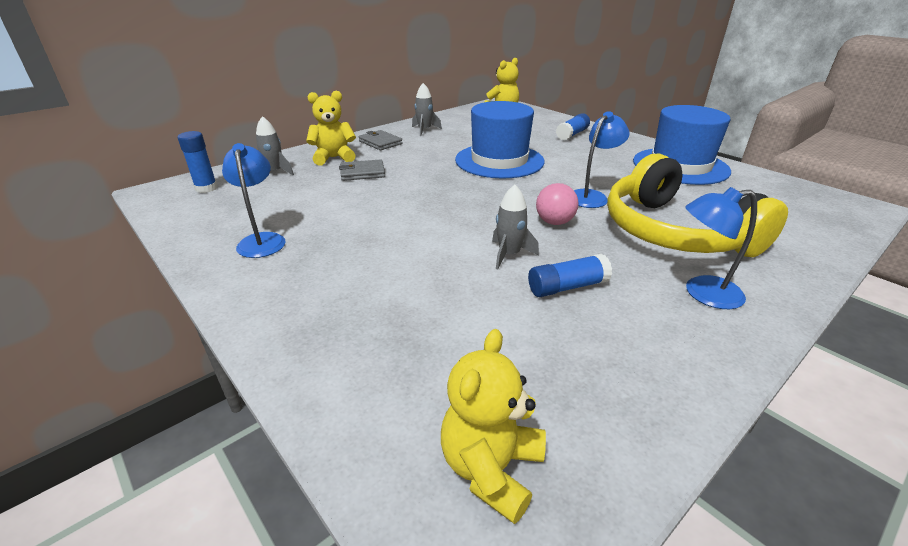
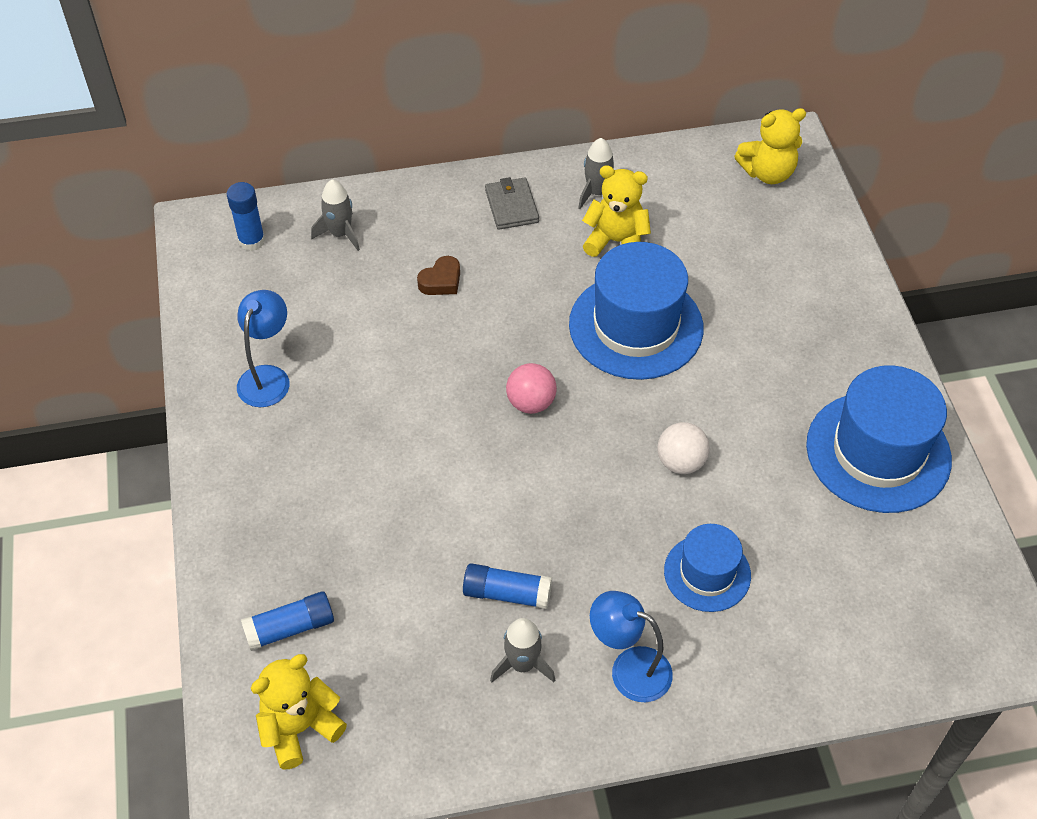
camera: 30 degrees right, 20 degrees up
yellow teddy bear [306,91,356,165] -> yellow teddy bear moved to [582,165,651,257]
grey wallet [339,159,385,181] -> brown heart [417,256,460,295]
grey rocket [492,185,539,270] -> grey rocket moved to [490,618,555,683]
pink ball [536,183,579,225] -> pink ball moved to [506,363,557,414]
blue glue stick [556,113,590,140] -> blue glue stick moved to [241,591,334,651]
blue lamp [574,111,630,208] -> white ball [657,422,710,474]
yellow headphones [607,153,788,257] -> blue hat [664,524,751,612]

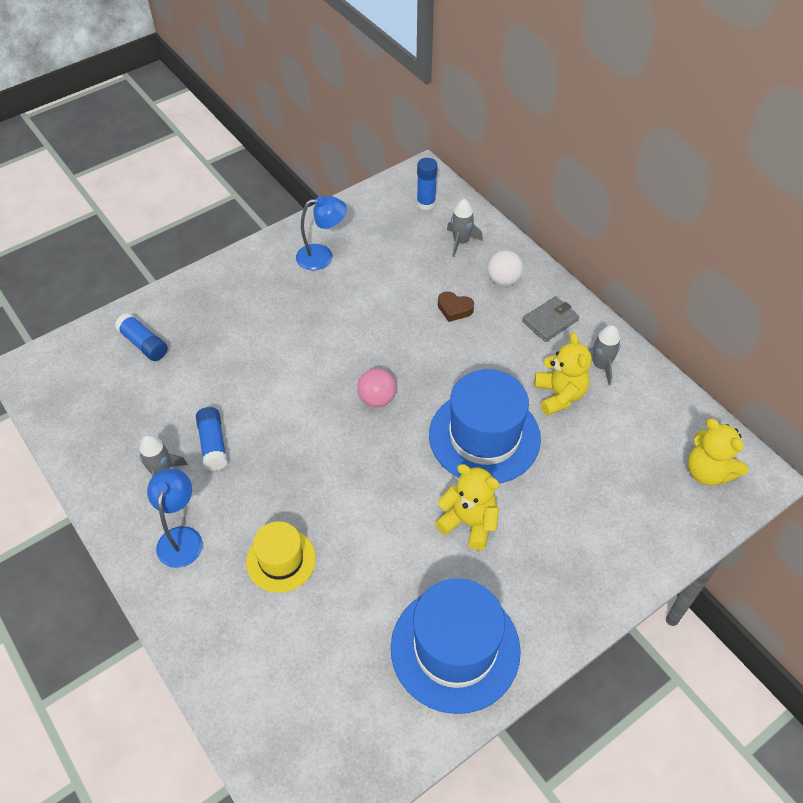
camera: 65 degrees right, 0 degrees up
yellow teddy bear [251,654,347,770] -> yellow teddy bear moved to [435,464,499,550]
white ball [657,422,710,474] -> white ball moved to [487,250,523,286]
blue hat [664,524,751,612] -> yellow hat [246,522,316,593]

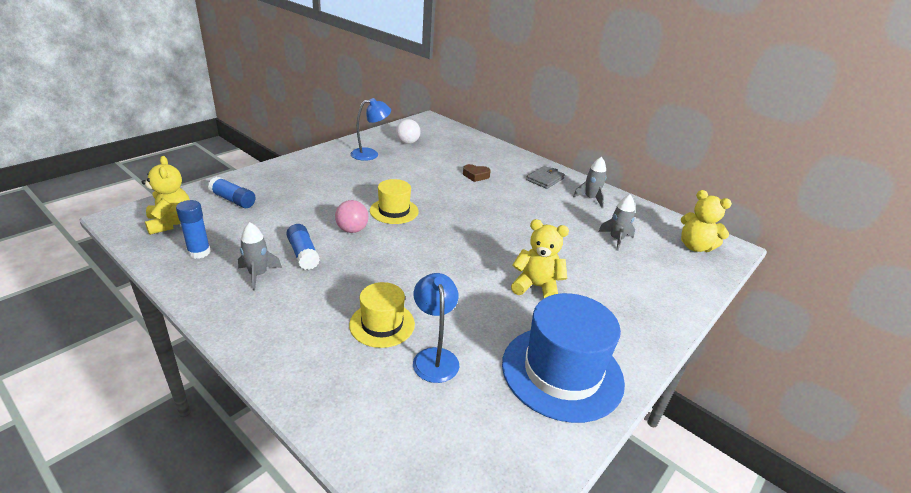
camera: 15 degrees left, 20 degrees down
blue lamp [147,468,203,568] -> blue lamp moved to [413,273,459,383]
pink ball [357,368,396,407] -> pink ball moved to [335,200,369,233]
blue glue stick [417,158,438,210] -> blue glue stick moved to [176,200,211,259]
blue hat [429,369,541,483] -> none
grey rocket [447,199,483,257] -> grey rocket moved to [598,194,635,251]
white ball [487,250,523,286] -> white ball moved to [396,119,420,144]
yellow teddy bear [534,332,592,415] -> yellow teddy bear moved to [142,156,190,235]
none -> yellow hat [370,179,419,224]

